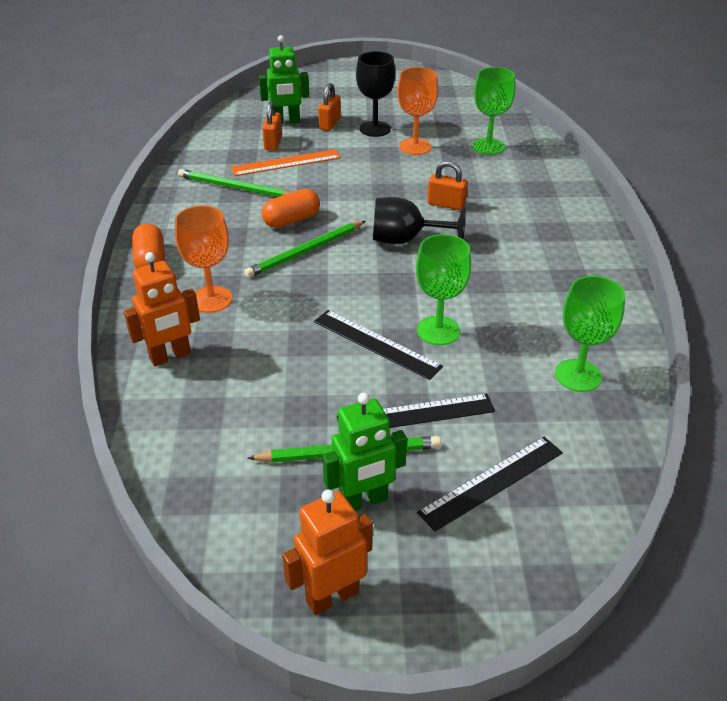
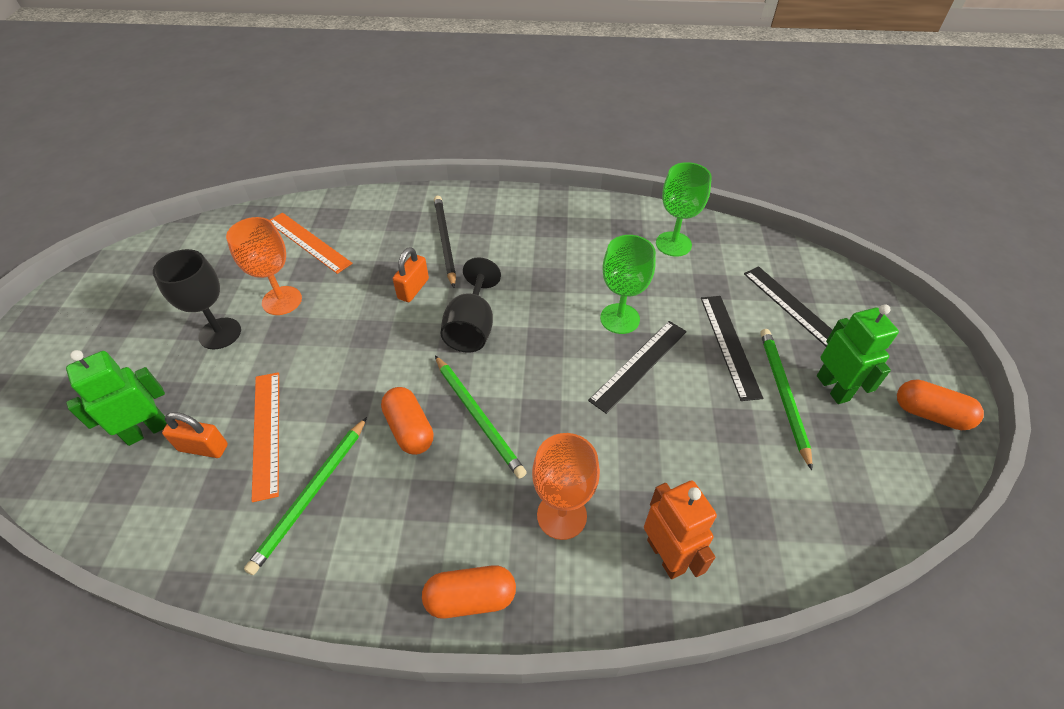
camera: 85 degrees left, 10 degrees up
green robot [259,35,309,124] -> green robot turned 120 degrees counterclockwise [66,350,167,446]
orange robot [282,490,373,615] -> orange capsule [897,379,984,430]
orange padlock [318,83,341,131] -> none
green goblet [472,67,516,155] -> orange ruler [270,213,353,274]
none -> black pencil [434,196,456,288]

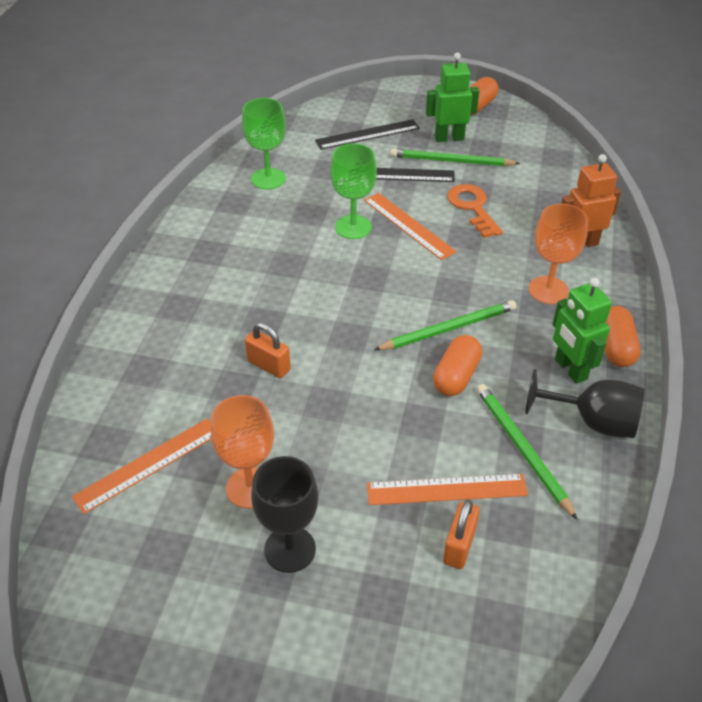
camera: 80 degrees left, 5 degrees down
green robot [66,350,167,446] -> green robot moved to [552,278,612,384]
green pencil [244,417,367,575] -> green pencil turned 150 degrees counterclockwise [477,384,578,520]
orange capsule [381,387,433,455] -> orange capsule turned 45 degrees counterclockwise [433,335,482,396]
black pencil [434,196,456,288] -> none
black goblet [441,257,501,353] -> black goblet moved to [525,369,644,438]
black ruler [588,321,687,414] -> orange ruler [364,193,456,260]
none -> orange key [447,184,503,238]

